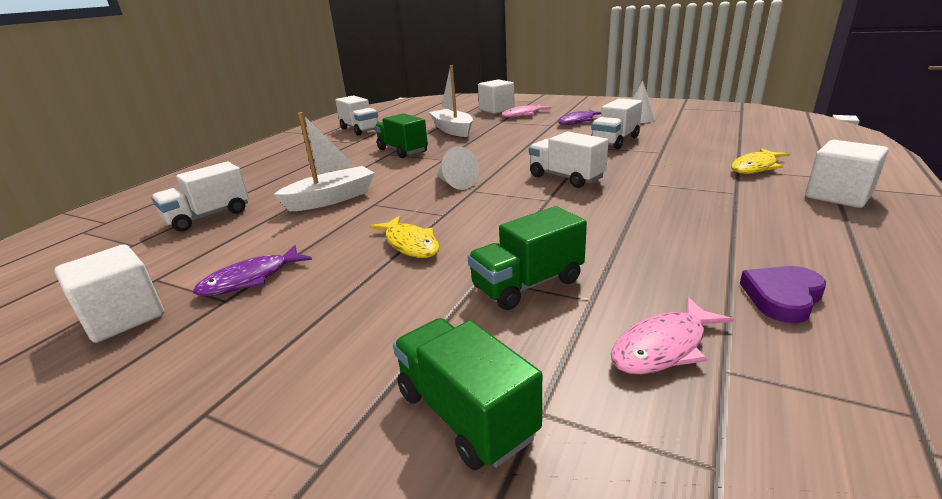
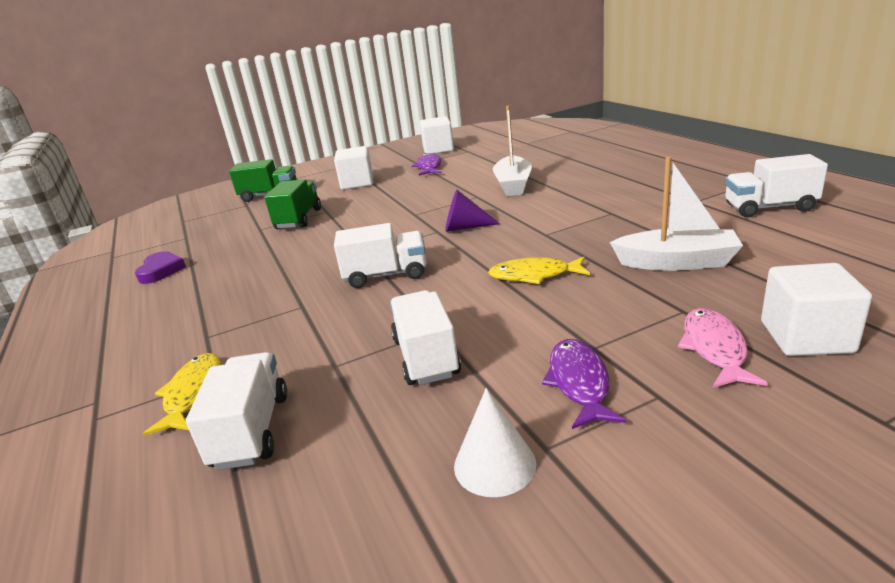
camera: 130 degrees right, 0 degrees up
white truck [151,162,249,232] -> white truck moved to [186,352,287,470]
yellow fish [370,216,440,258] -> yellow fish moved to [488,257,590,284]
green truck [375,113,428,158] -> none
white cone [436,146,479,190] -> purple cone [445,190,500,232]
pink fish [611,297,734,374] -> none
white cube [805,140,888,208] -> white cube moved to [334,146,373,190]

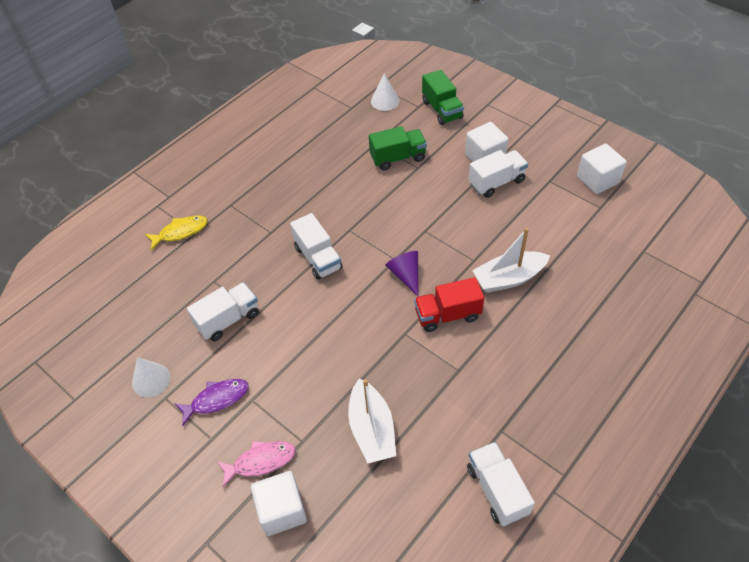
camera: 65 degrees right, 25 degrees up
purple heart [135,251,186,284] -> none
white truck [186,352,287,470] -> white truck moved to [469,150,528,198]
purple fish [412,153,442,176] -> none
yellow fish [488,257,590,284] -> none
none -> white cone [371,73,400,111]
none -> red truck [414,277,484,332]

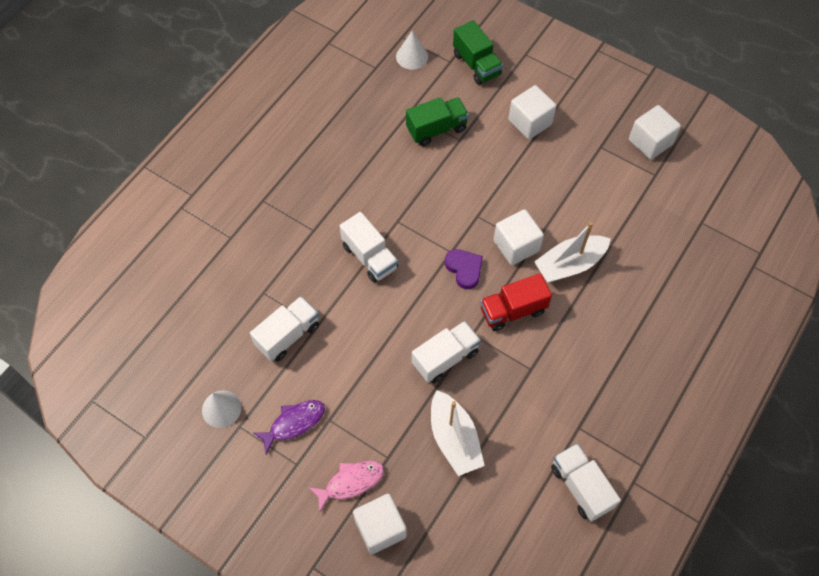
camera: 10 degrees left, 10 degrees up
yellow fish [145,216,208,251] -> none
purple cone [385,251,418,296] -> purple heart [445,249,483,289]
white truck [469,150,528,198] -> white truck moved to [412,321,481,383]
none -> white cube [494,209,544,265]

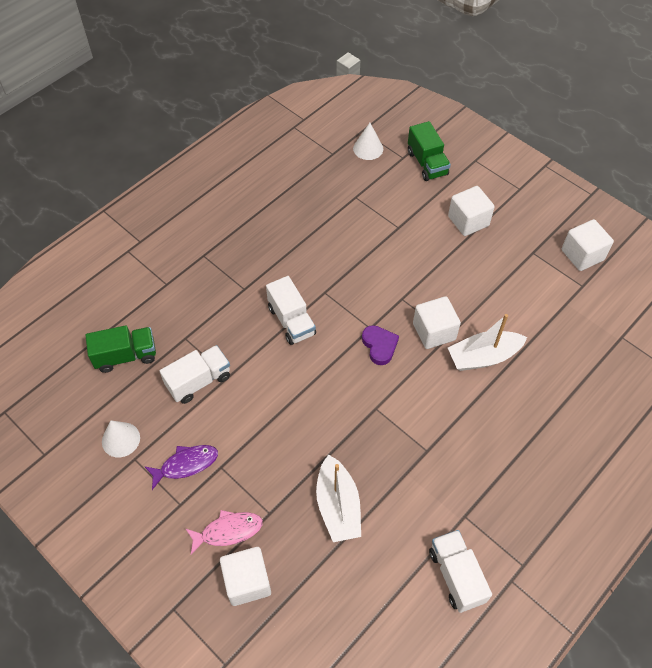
camera: 10 degrees right, 5 degrees down
green truck [406,97,469,146] -> green truck moved to [85,325,156,373]
white truck [412,321,481,383] -> none
red truck [480,273,552,331] -> none

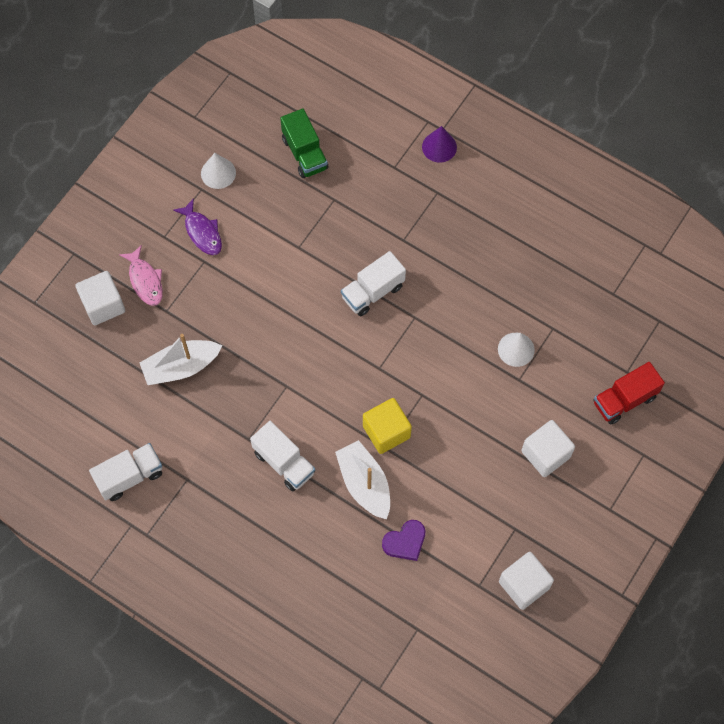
camera: 80 degrees right, 10 degrees up
white truck [160,345,230,404] -> white truck moved to [250,421,315,491]
white cone [353,123,383,160] -> white cone moved to [498,333,535,367]
purple heart [362,325,399,365] -> purple heart moved to [382,520,425,561]
green truck [408,121,451,181] -> red truck [594,362,665,425]
white cube [413,296,461,349] -> yellow cube [363,398,412,454]
none -> purple cone [422,126,457,163]

